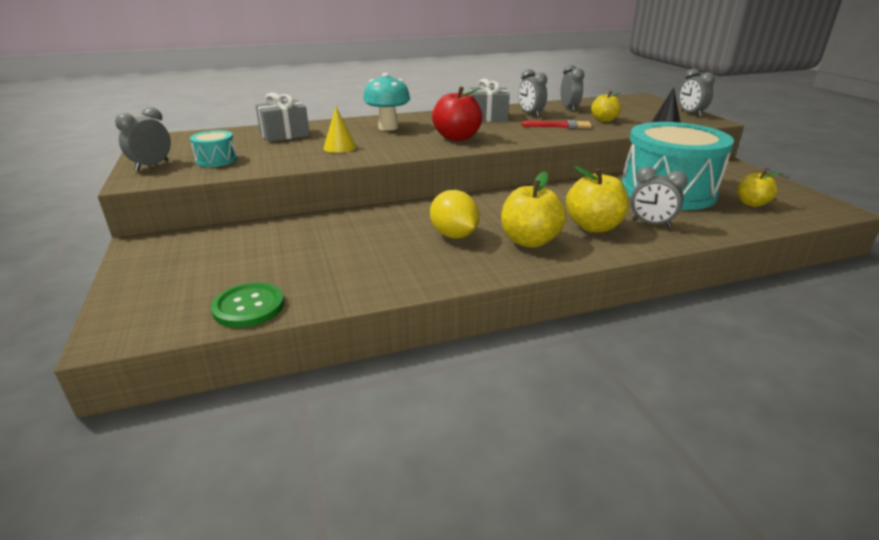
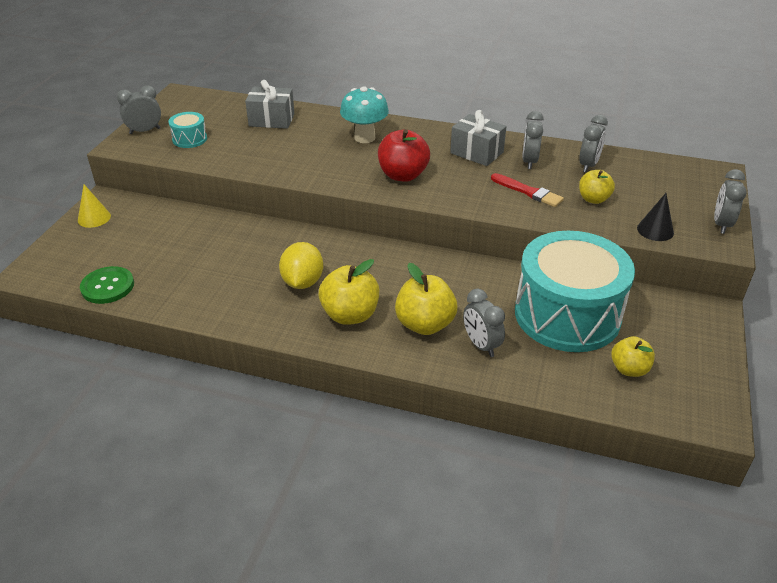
camera: 35 degrees right, 10 degrees up
yellow cone [323,107,356,153] -> yellow cone moved to [78,184,111,228]

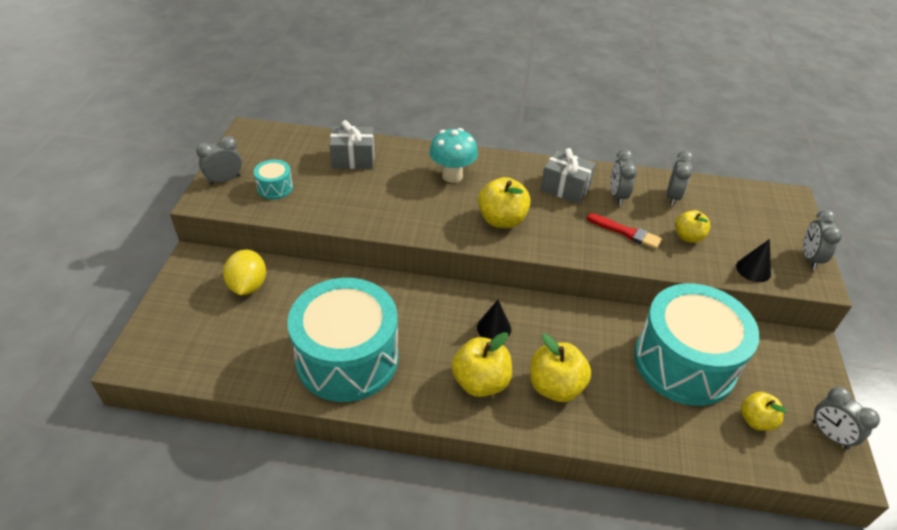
camera: 10 degrees left, 5 degrees up
yellow cone [78,184,111,228] -> none
green button [80,266,134,304] -> none
yellow lemon [279,242,323,289] -> yellow lemon moved to [223,250,266,295]
red apple [378,129,430,182] -> yellow apple [478,177,531,228]
grey clock [463,289,505,357] -> grey clock moved to [813,387,880,450]
none -> turquoise drum [287,278,399,402]
none -> black cone [477,300,511,339]

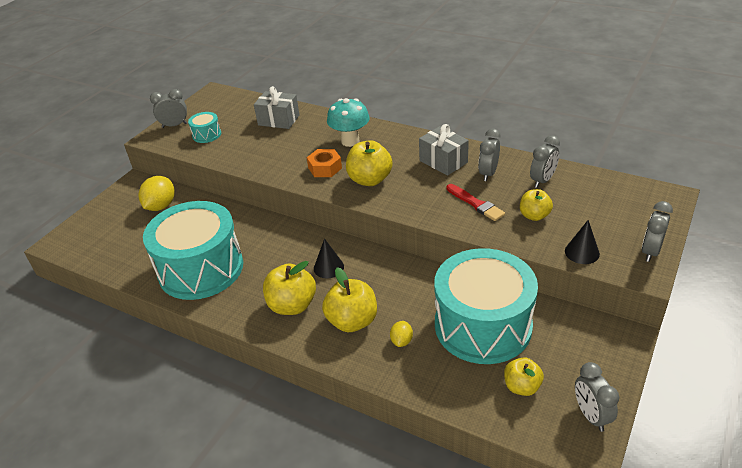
camera: 25 degrees right, 5 degrees down
none -> orange nut [307,149,342,177]
none -> yellow lemon [390,321,413,347]

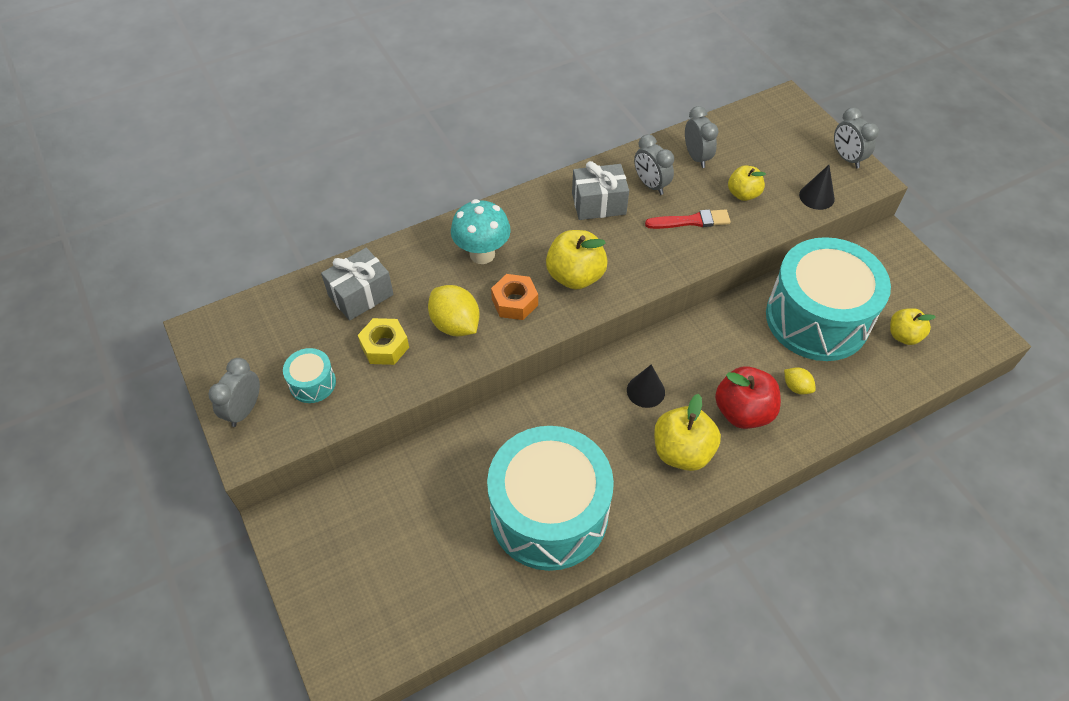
camera: 60 degrees left, 15 degrees up
yellow lemon [138,176,175,211] -> yellow lemon moved to [428,285,480,336]
yellow apple [322,267,377,332] -> red apple [715,366,781,429]
grey clock [575,362,619,432] -> none
none -> yellow nut [358,318,409,365]

